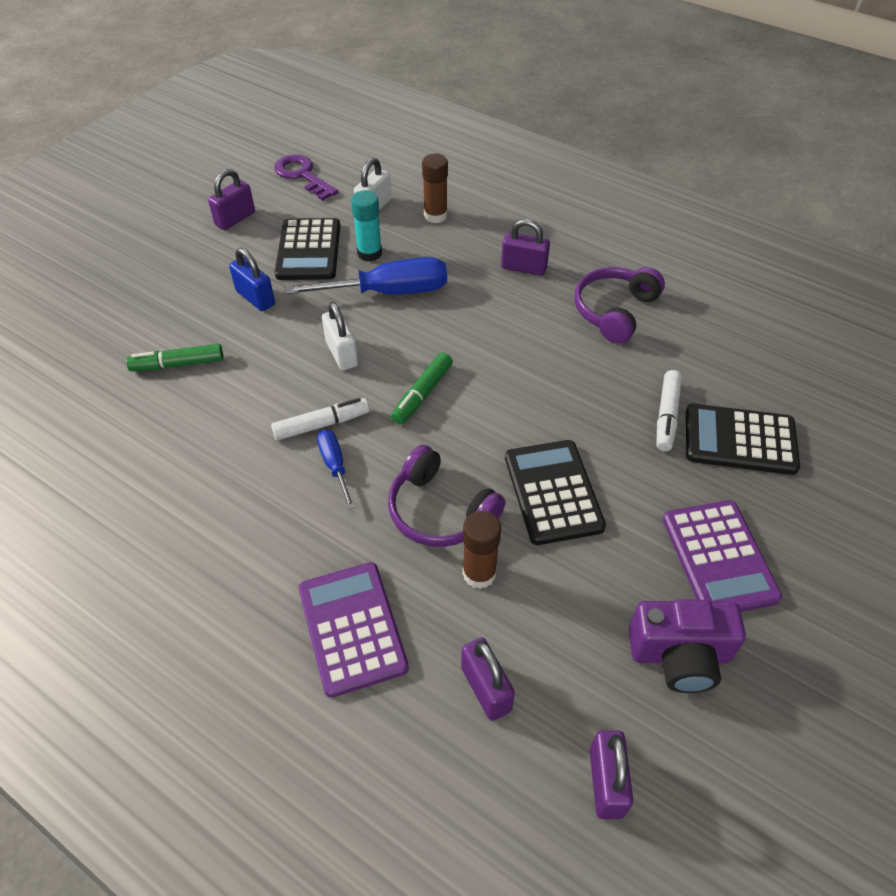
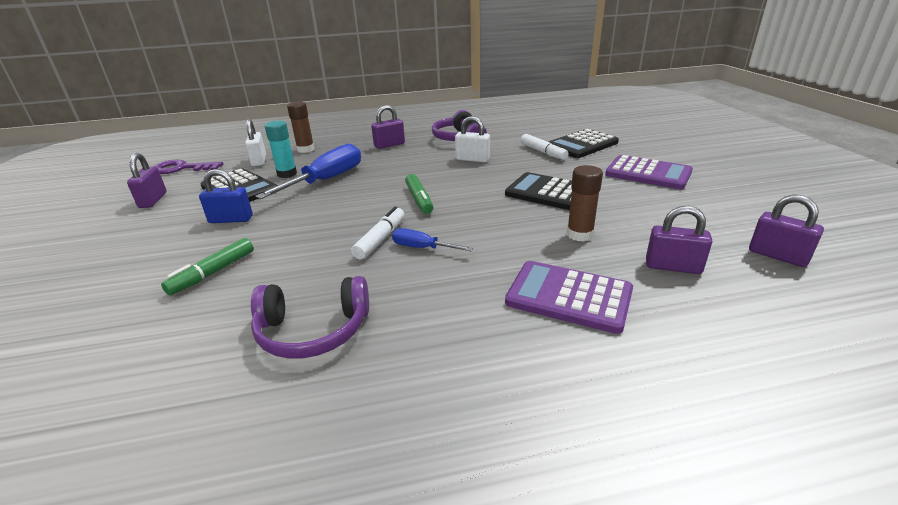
camera: 45 degrees left, 20 degrees down
white padlock [322,302,358,370] -> white padlock moved to [455,116,490,162]
purple headphones [388,445,506,547] -> purple headphones moved to [251,276,369,359]
purple camera [629,599,746,693] -> none

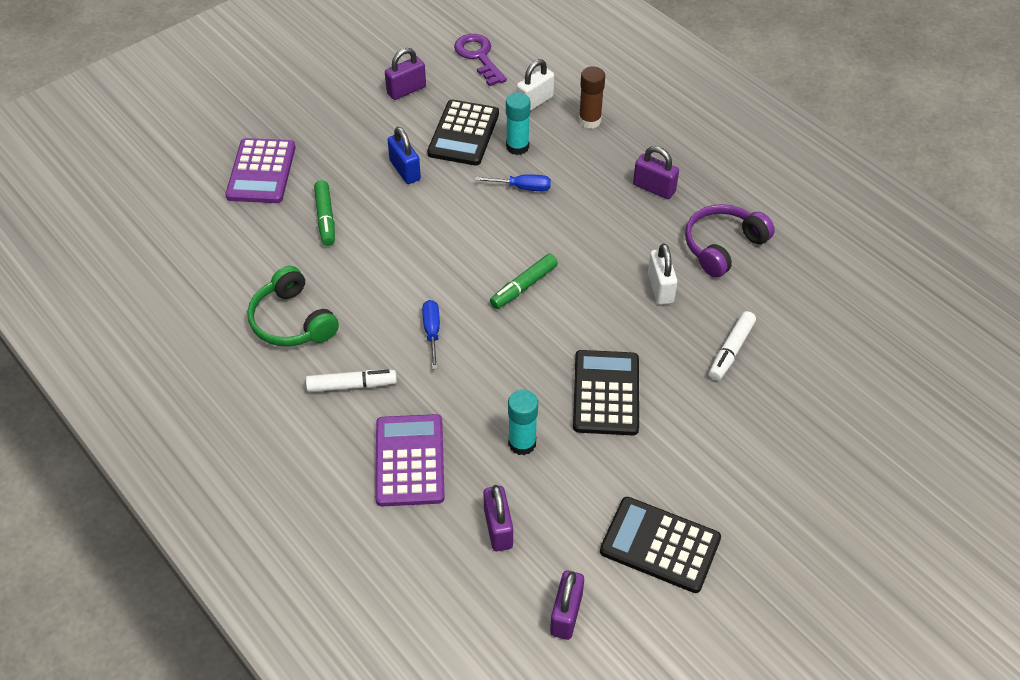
camera: 60 degrees right, 20 degrees up
green marker [161,238,254,295] -> green marker turned 105 degrees counterclockwise [314,180,335,246]
purple headphones [251,276,369,359] -> green headphones [247,266,339,346]
blue screwdriver [255,144,361,199] -> blue screwdriver [475,174,551,191], size x0.51
white marker [351,207,404,259] -> white marker moved to [306,370,397,392]
black calculator [548,129,619,158] -> black calculator moved to [600,497,721,593]
brown glue stick [567,165,603,242] -> turquoise glue stick [508,390,538,455]
purple calculator [605,155,693,189] -> purple calculator moved to [225,138,296,203]

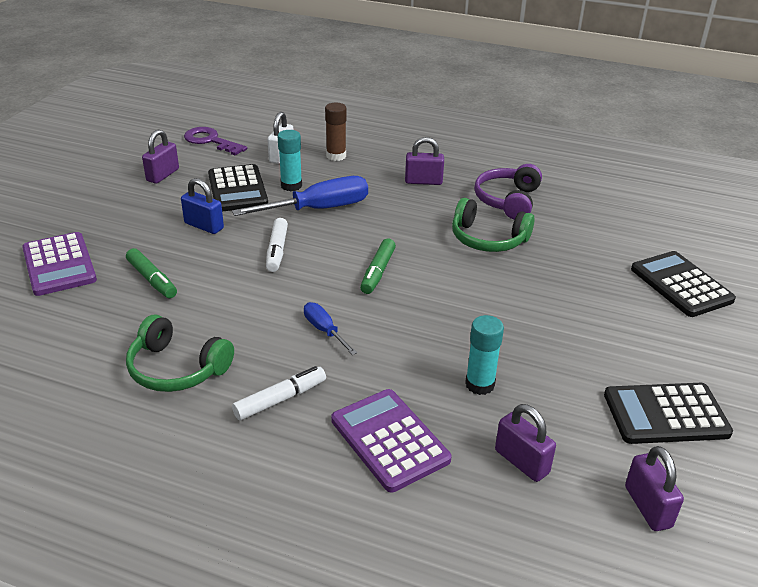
camera: 30 degrees left, 15 degrees down
blue screwdriver [475,174,551,191] -> blue screwdriver [232,176,368,216], size x1.95
black calculator [573,350,639,435] -> black calculator moved to [631,251,736,317]
white padlock [648,243,677,305] -> green headphones [452,198,535,252]
white marker [709,311,756,381] -> white marker moved to [266,218,288,272]

